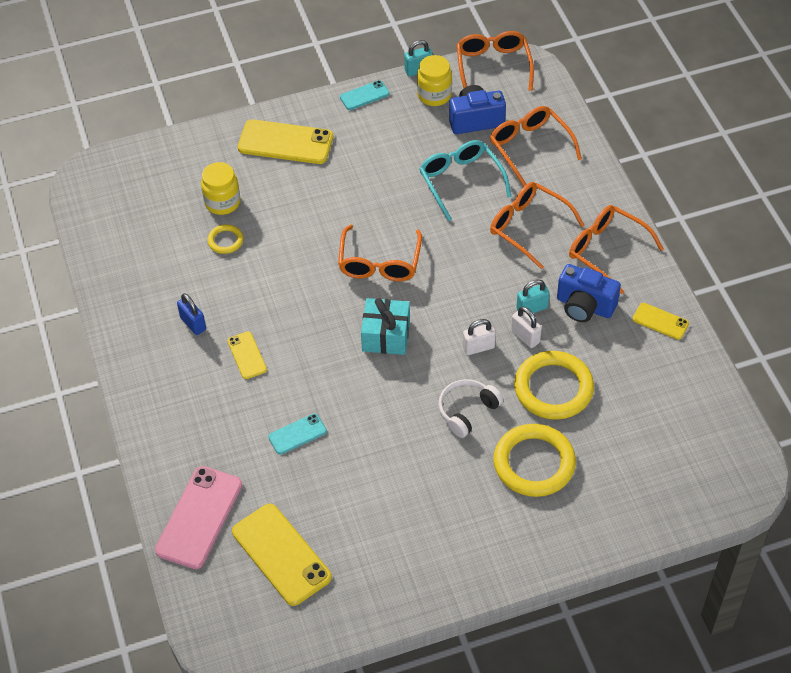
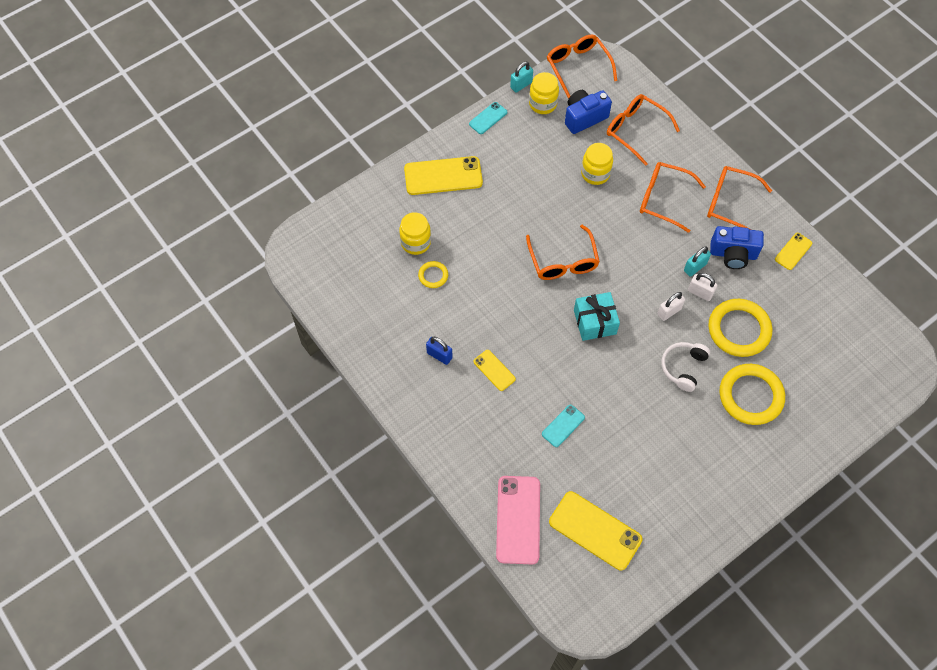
camera: 20 degrees left, 10 degrees up
turquoise glasses [419,140,512,221] -> yellow jar [581,143,613,185]
yellow phone [633,303,689,340] -> yellow phone turned 60 degrees counterclockwise [775,233,813,270]

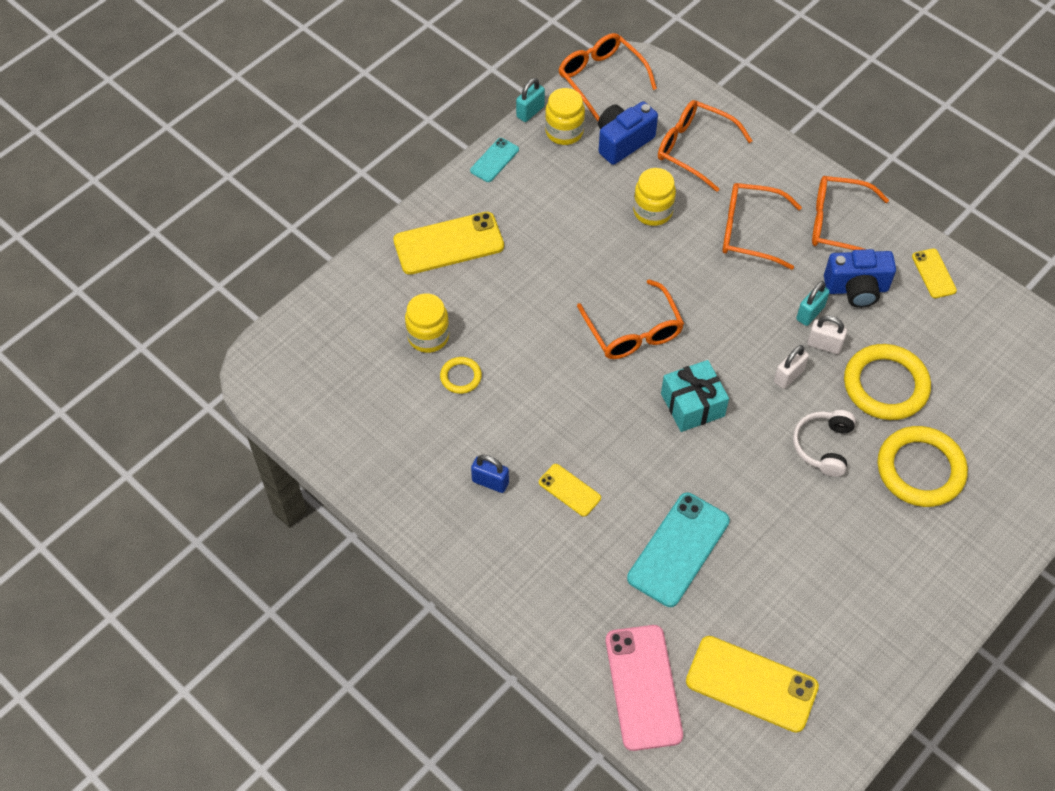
camera: 10 degrees left, 5 degrees down
turquoise phone [542,405,585,447] -> turquoise phone [627,493,730,607], size x1.88
yellow phone [775,233,813,270] -> yellow phone turned 45 degrees counterclockwise [912,248,957,298]

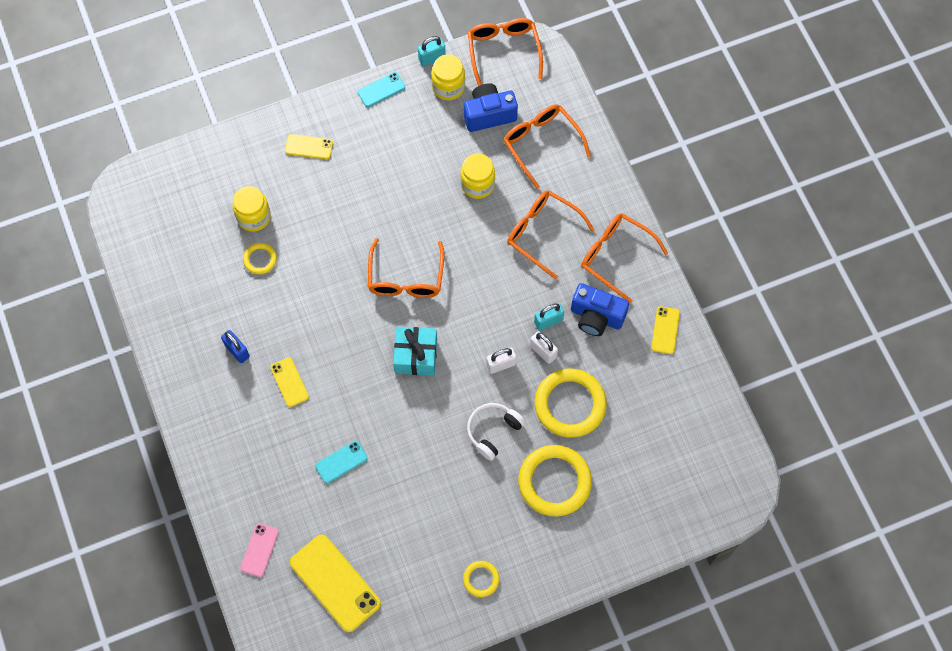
camera: 25 degrees right, 10 degrees up
yellow phone [393,212,504,275] -> yellow phone [285,134,333,159], size x0.53
pink phone [606,625,683,751] -> pink phone [240,523,279,577], size x0.53
turquoise phone [627,493,730,607] -> turquoise phone [315,441,368,483], size x0.53
none -> yellow ring [463,561,500,597]

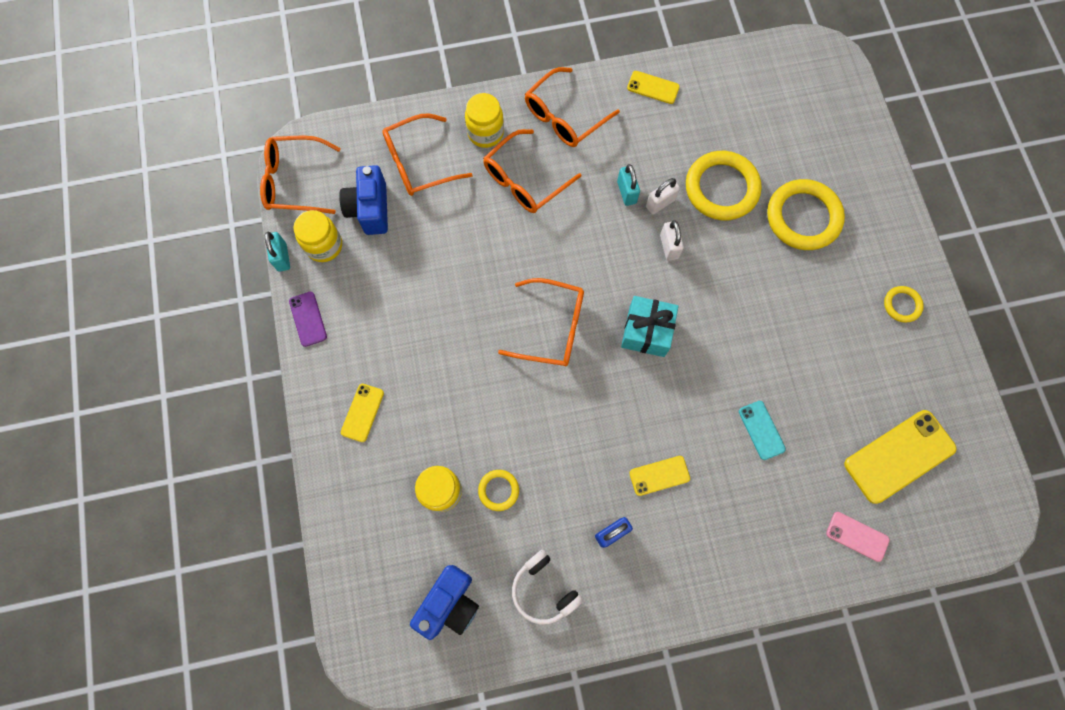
camera: 80 degrees left, 5 degrees up
turquoise phone [358,72,405,107] -> purple phone [289,292,327,347]
yellow jar [460,153,495,199] -> yellow jar moved to [465,93,504,148]
white headphones [467,403,525,461] -> white headphones moved to [512,550,583,624]
blue camera [571,283,629,336] -> blue camera moved to [410,565,479,640]

